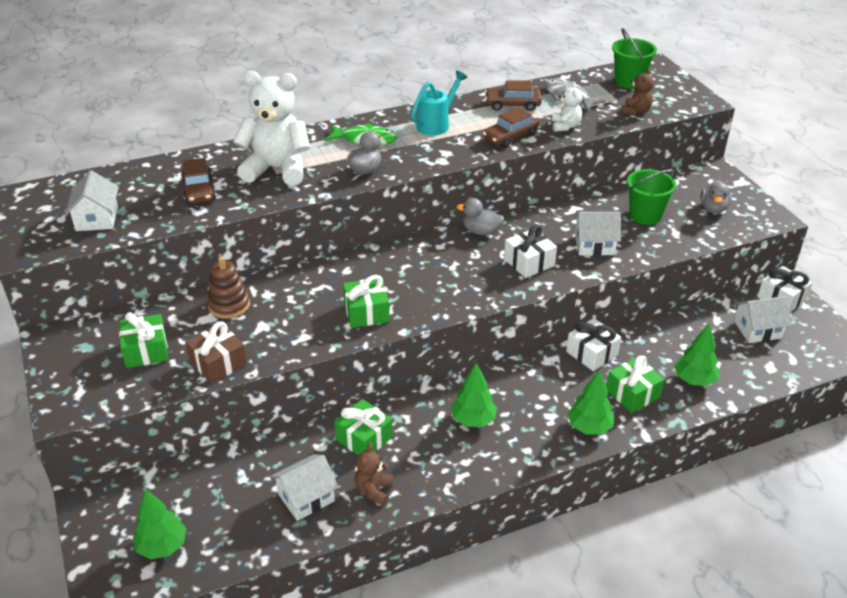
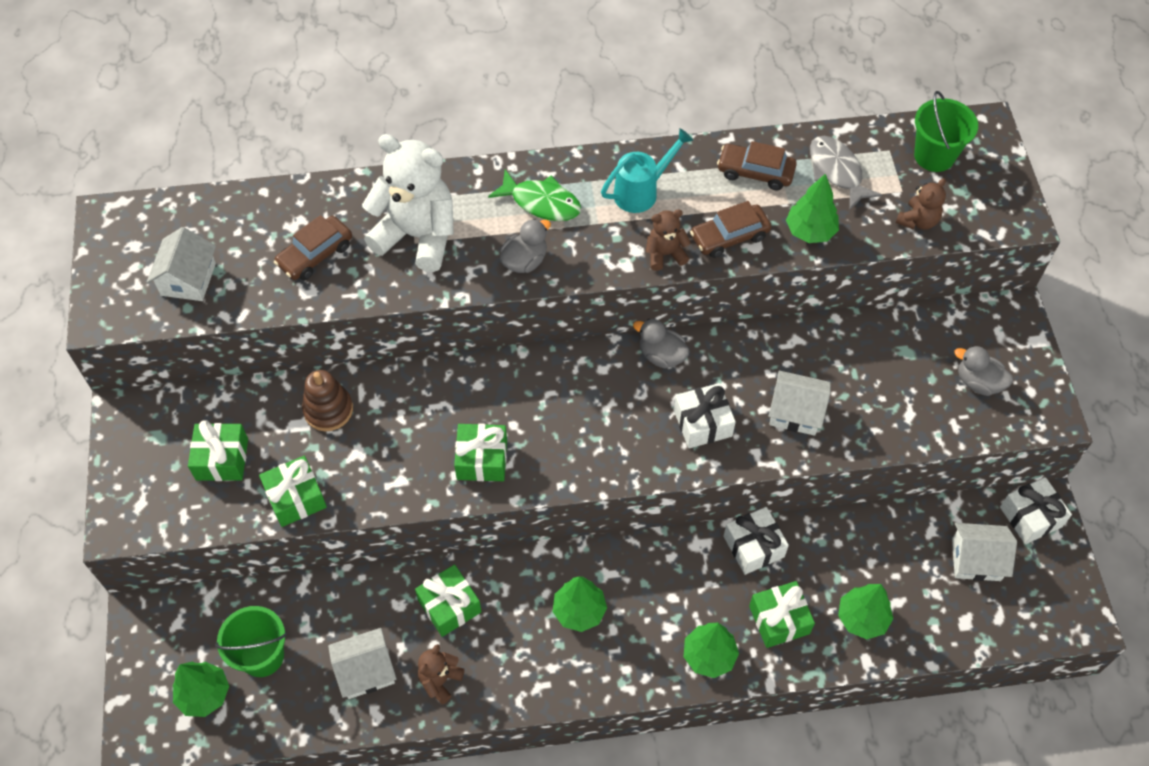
camera: 15 degrees right, 20 degrees up
brown car [181,158,216,204] -> brown car turned 45 degrees clockwise [274,215,352,280]
brown gift [186,322,247,384] -> green gift [259,456,327,527]
white teddy bear [552,82,582,132] -> green tree [786,174,839,243]
green bucket [627,169,676,225] -> green bucket moved to [215,606,287,677]
grey duck [700,180,732,214] -> grey duck turned 90 degrees clockwise [954,346,1013,396]
none -> brown teddy bear [646,210,691,271]

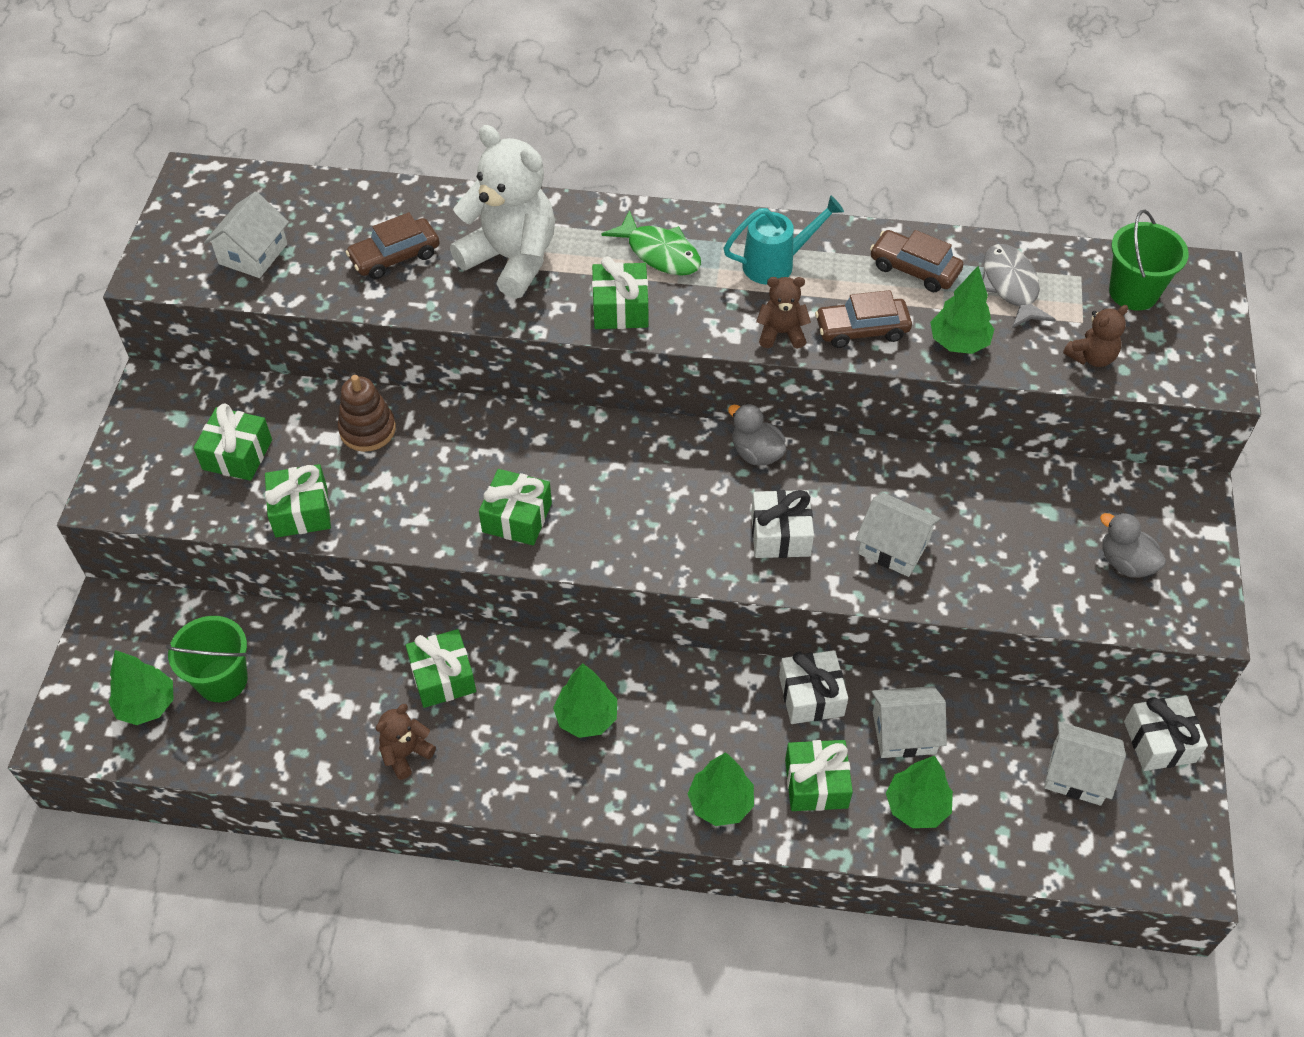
camera: 15 degrees right, 5 degrees down
white house [328,628,397,699] -> white house moved to [872,686,947,758]
grey duck [500,219,551,273] -> green gift [592,256,648,329]

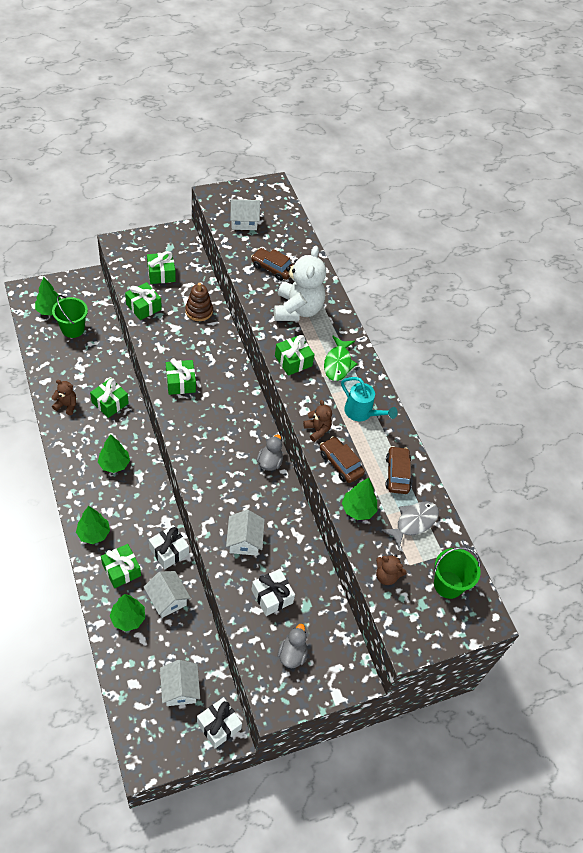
camera: 55 degrees right, 0 degrees up
white gift [751,490,814,558] -> white gift moved to [252,569,295,616]

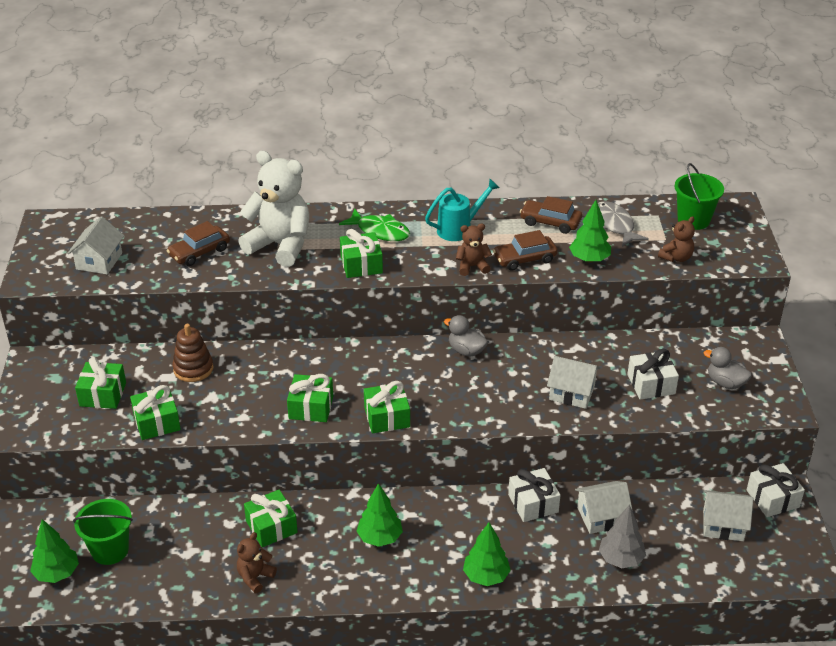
camera: 65 degrees left, 15 degrees down
green gift [101,544,141,588] -> green gift moved to [364,381,410,433]
green tree [110,594,145,632] -> grey tree [599,505,646,568]

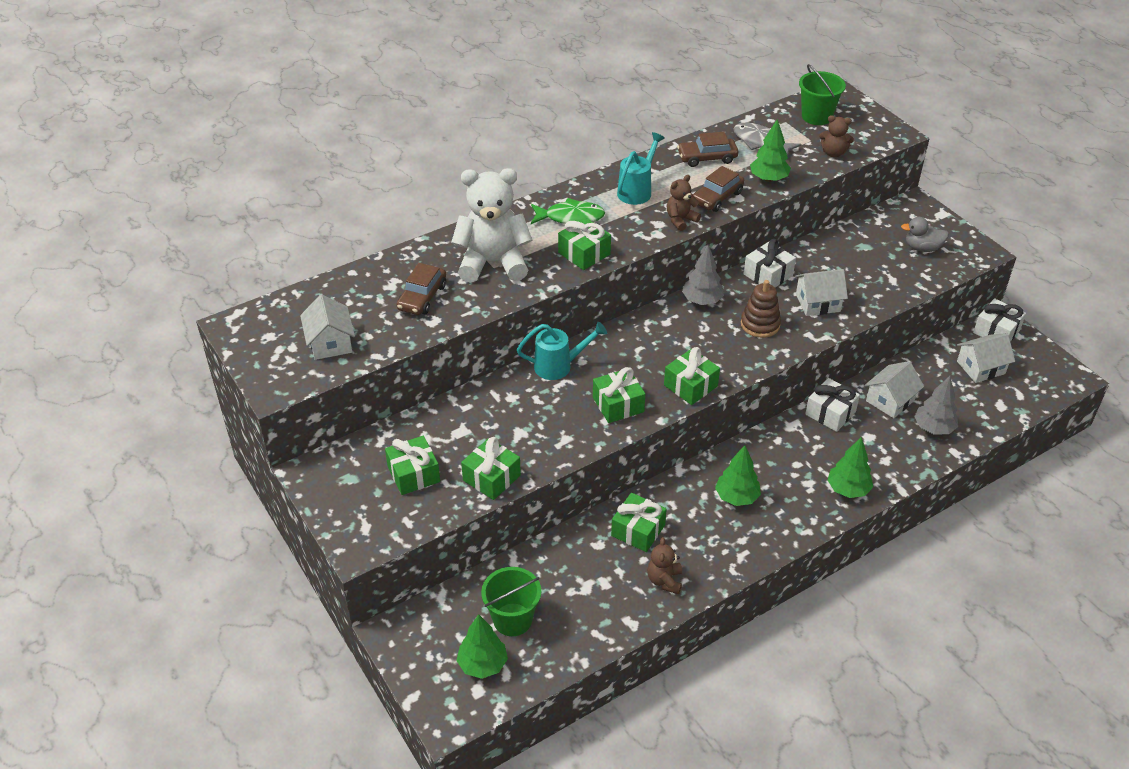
camera: 30 degrees left, 5 degrees up
brown stacking toy [173,324,214,382] -> brown stacking toy moved to [741,280,781,338]
grey duck [444,315,488,357] -> grey tree [682,245,724,305]
white gift [627,349,679,399] -> white gift moved to [744,239,796,287]
brown teddy bear [658,216,695,262] -> brown teddy bear turned 90 degrees clockwise [819,115,854,157]
none -> turquoise watering can [517,322,607,380]

